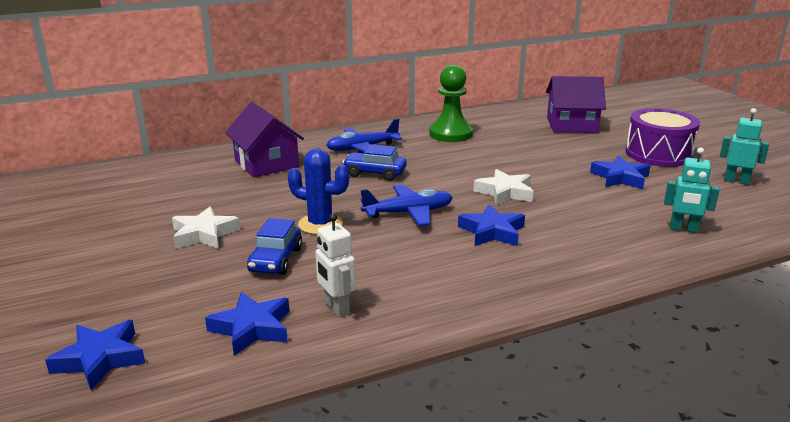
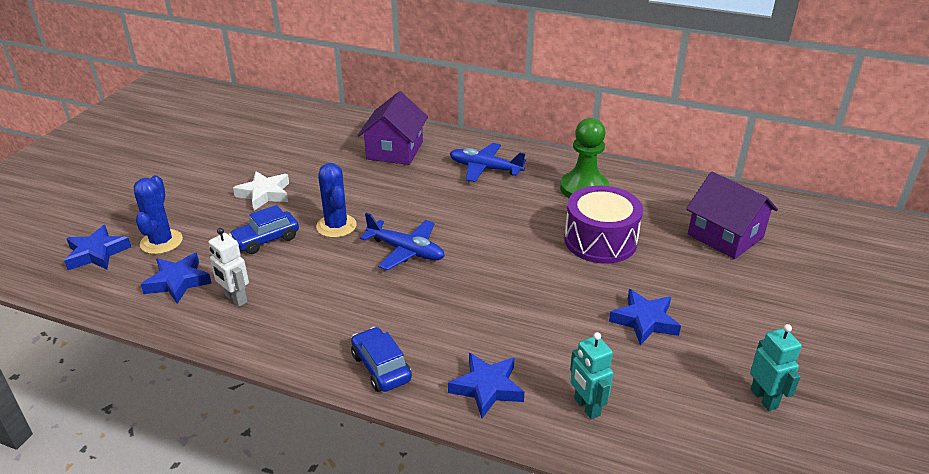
camera: 45 degrees right, 10 degrees up
white robot [315,213,356,317] -> white robot turned 60 degrees counterclockwise [208,228,249,307]
blue car [342,144,407,181] -> blue car moved to [351,327,412,392]
blue star [458,204,525,246] -> blue star moved to [448,353,524,418]
white star [473,169,534,205] -> none
purple drum [625,108,700,167] -> purple drum moved to [564,186,643,263]
none -> blue cactus [134,175,183,254]

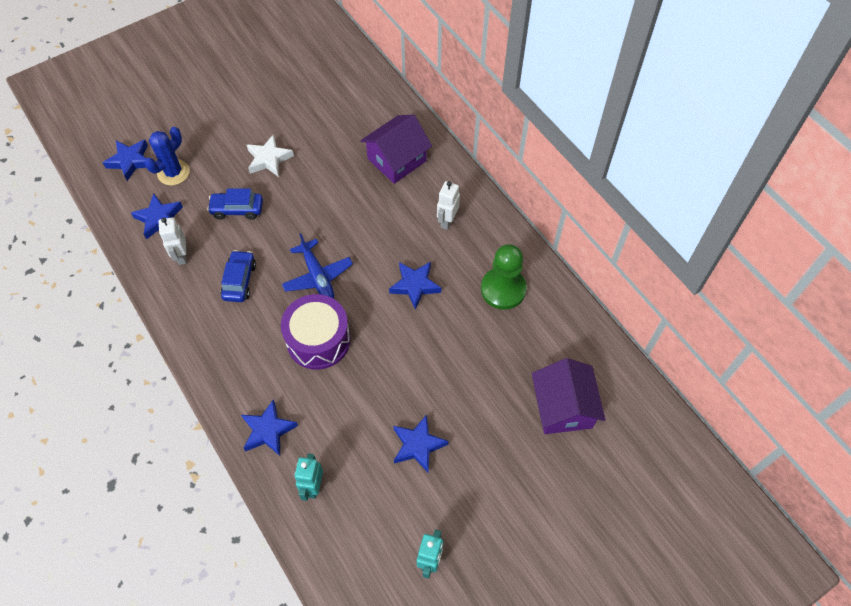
camera: 35 degrees right, 25 degrees up
blue cactus [316,163,357,238] -> none
blue car [351,327,412,392] -> blue car moved to [220,250,256,302]
blue plane [450,143,526,182] -> white robot [437,181,460,230]
purple drum [564,186,643,263] -> purple drum moved to [281,294,351,370]
none -> blue star [389,262,441,310]

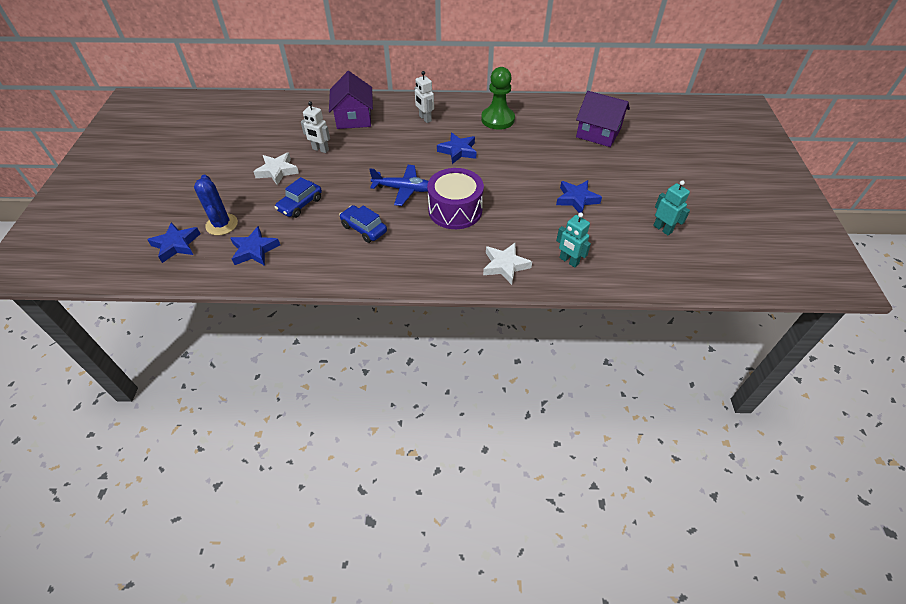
camera: 55 degrees left, 10 degrees down
white robot [159,217,186,265] -> white robot moved to [301,101,330,153]
blue star [241,399,298,456] -> white star [483,243,532,285]

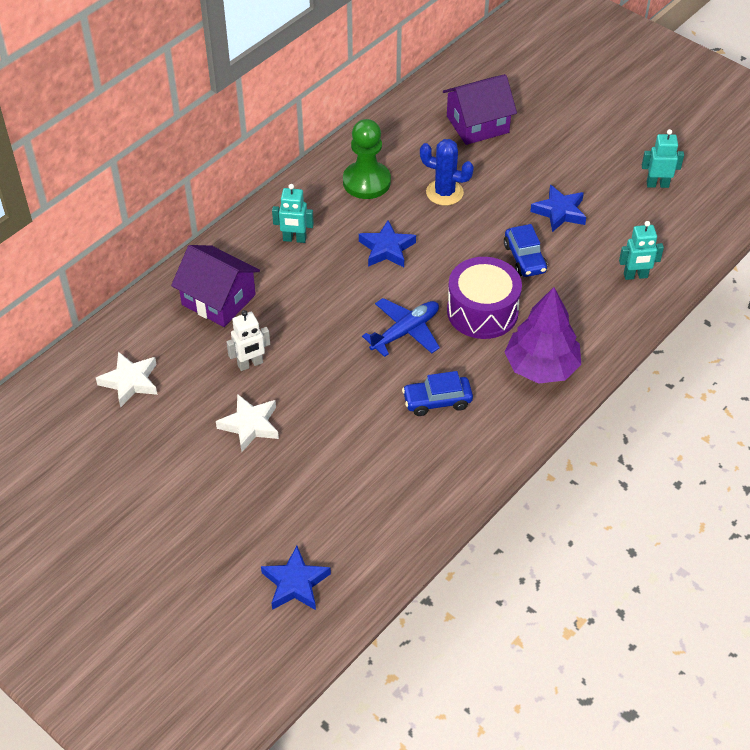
camera: 50 degrees left, 0 degrees up
blue cactus [194,175,238,235] -> blue cactus moved to [420,139,474,206]
blue star [230,226,280,266] -> none
blue car [275,177,322,218] -> blue car moved to [504,224,547,277]
white robot [415,71,434,123] -> turquoise robot [272,184,314,243]
white star [483,243,532,285] -> white star moved to [96,352,158,408]
none -> purple tree [504,287,581,384]

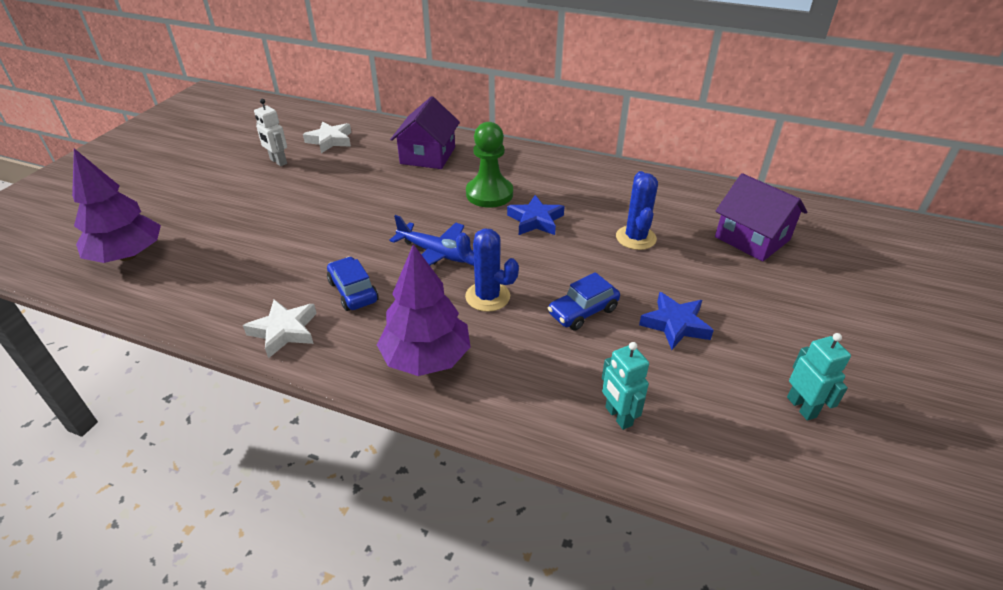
camera: 70 degrees right, 10 degrees down
white star [216,394,279,452] -> white star moved to [243,300,317,358]
white robot [226,310,270,371] -> white robot moved to [254,99,287,166]
blue star [261,546,331,610] -> purple tree [72,149,161,263]
turquoise robot [272,184,314,243] -> none
green pawn [343,119,391,199] -> green pawn moved to [466,122,513,208]
purple drum [447,257,522,339] -> blue cactus [456,228,519,312]

